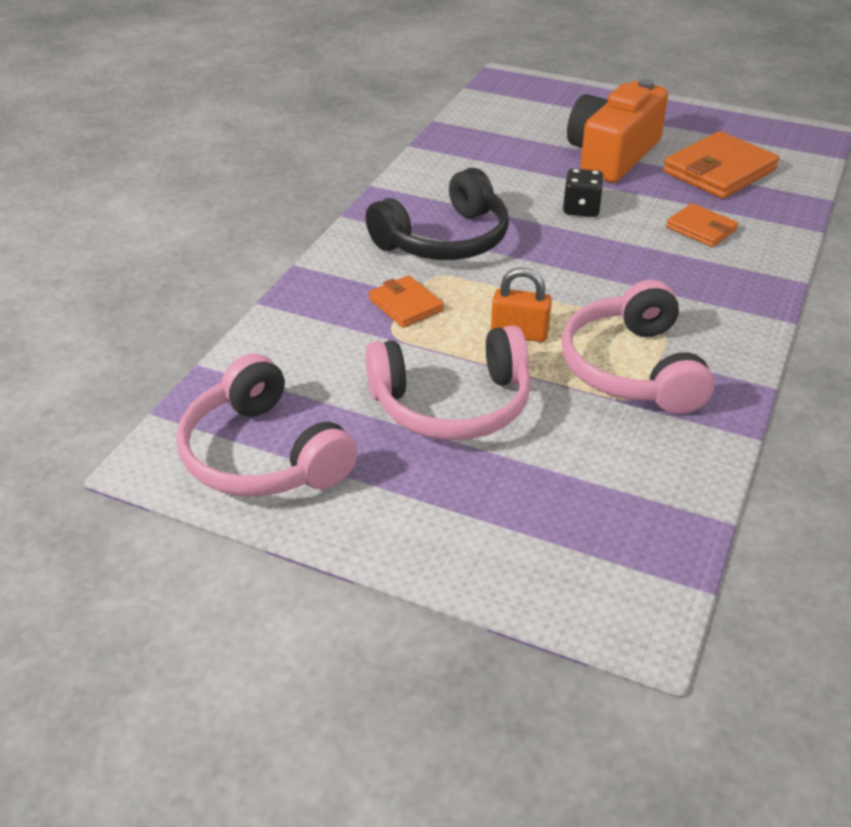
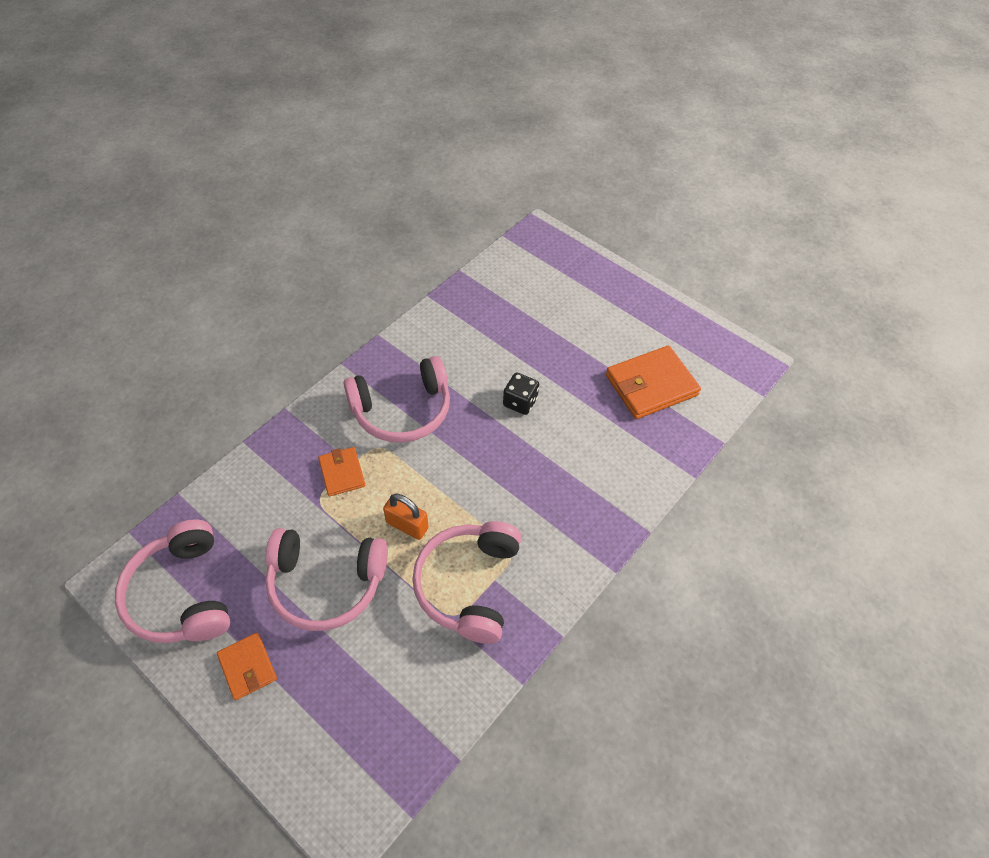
camera: 15 degrees right, 15 degrees up
black headphones [366,168,509,260] -> pink headphones [343,356,450,443]
orange camera [567,79,668,183] -> none
orange wallet [666,203,738,247] -> orange wallet moved to [217,633,277,700]

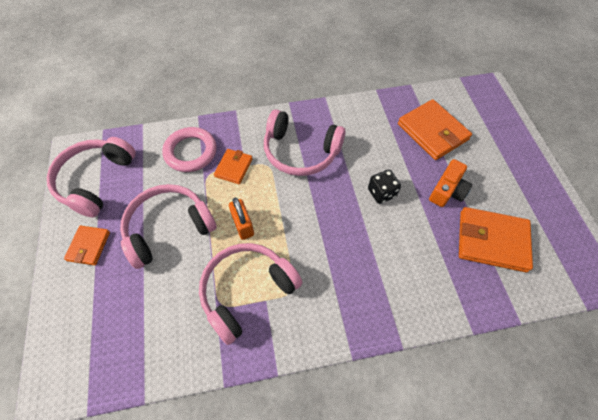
camera: 40 degrees right, 5 degrees up
pink headphones [265,528,388,631] -> pink headphones turned 105 degrees clockwise [120,184,217,269]
none -> pink ring [162,127,217,172]
none -> orange wallet [398,99,472,160]
none -> orange camera [429,159,472,207]

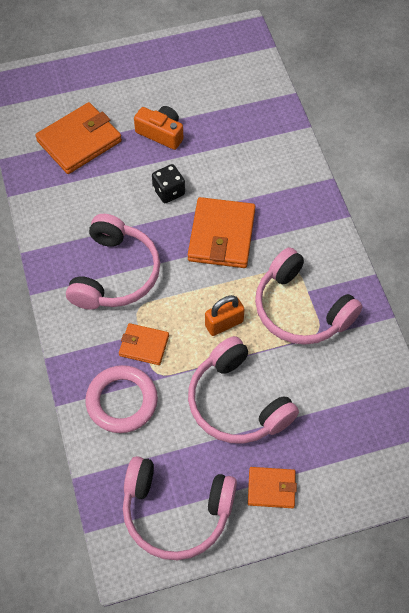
camera: 95 degrees left, 0 degrees up
orange wallet [459,207,533,272] -> orange wallet moved to [188,197,255,268]

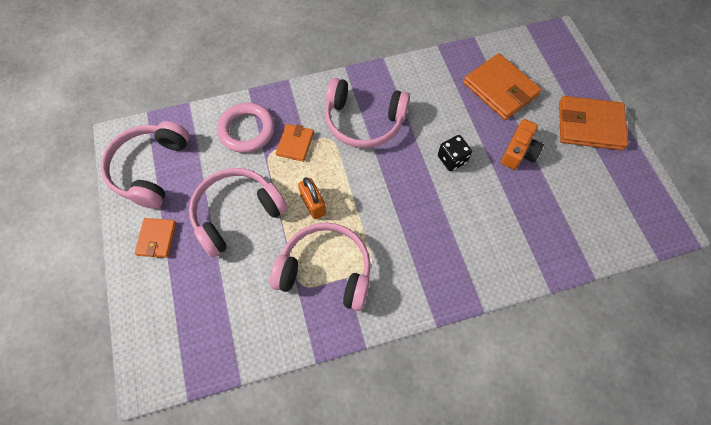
camera: 90 degrees right, 5 degrees up
orange wallet [188,197,255,268] -> orange wallet moved to [559,96,628,150]
pink headphones [255,247,363,345] -> pink headphones turned 60 degrees clockwise [270,222,371,311]

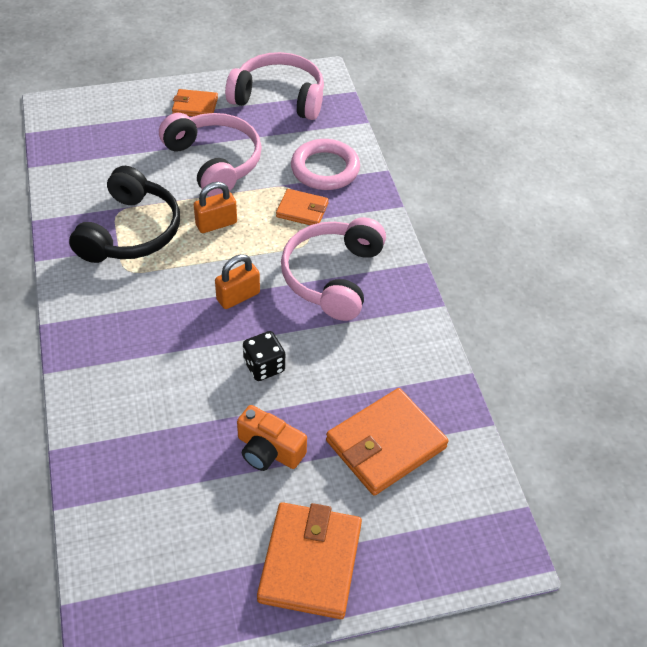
camera: 90 degrees right, 15 degrees down
pink headphones [270,222,371,311] -> black headphones [69,166,180,263]
none -> orange padlock [215,254,260,309]

